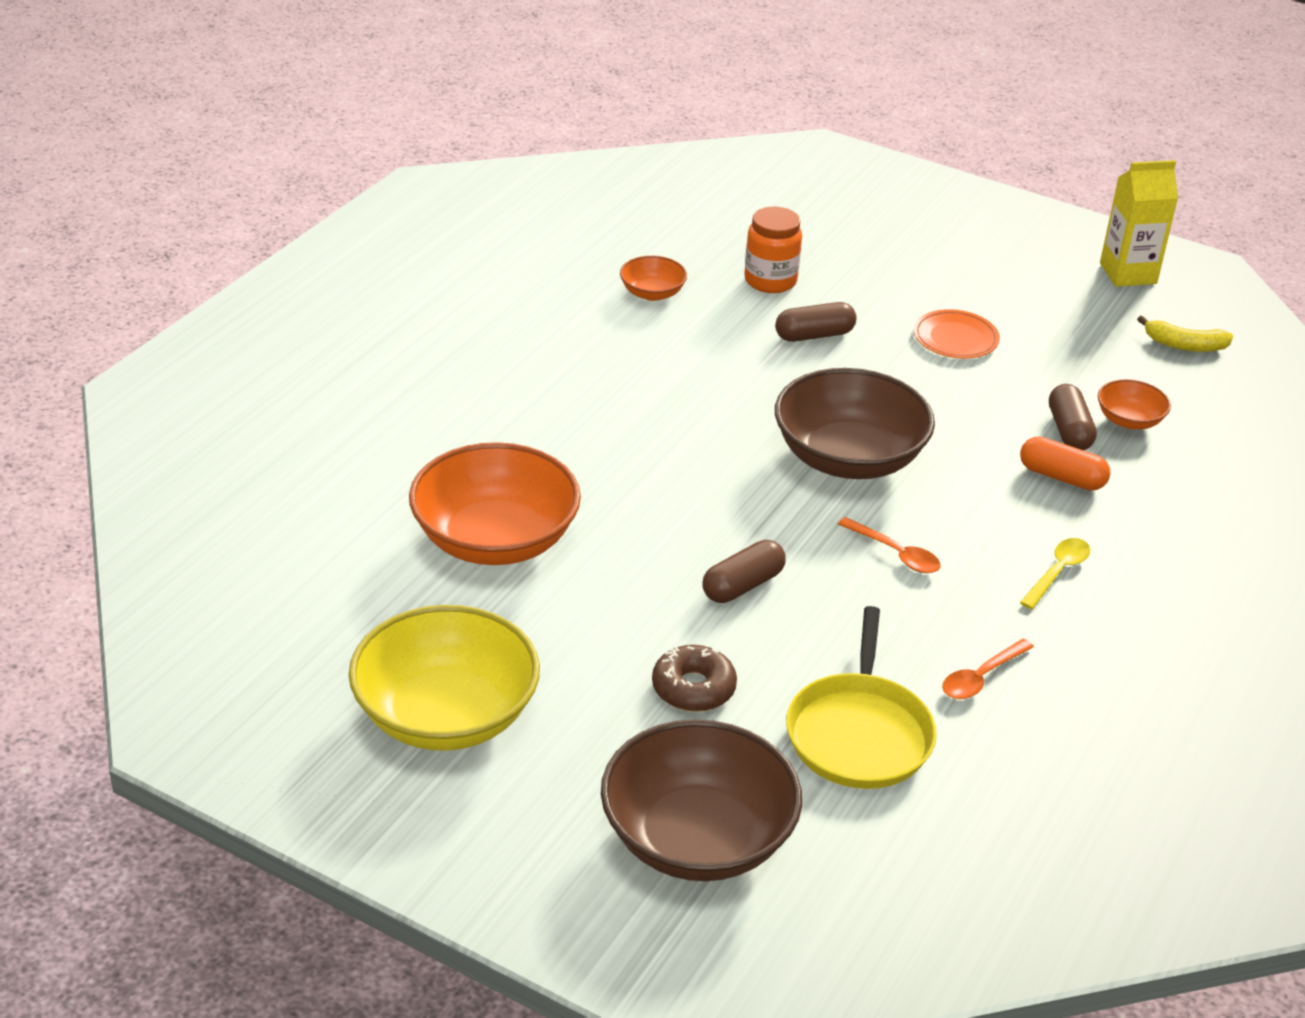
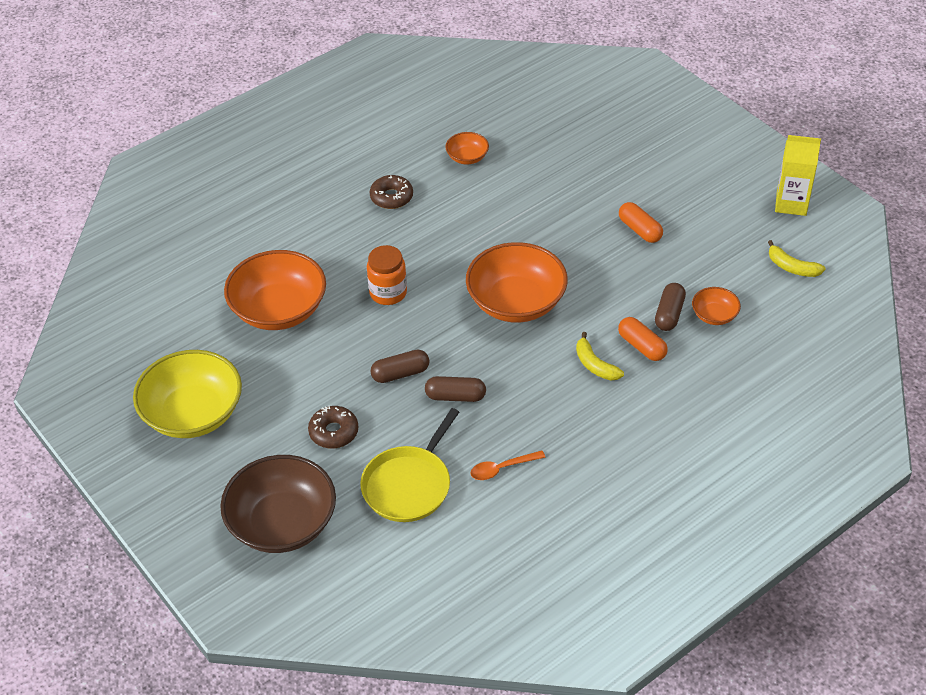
camera: 25 degrees right, 10 degrees up
orange jar [744,207,802,293] -> orange jar moved to [367,245,407,305]
brown capsule [775,302,857,342] -> brown capsule moved to [425,376,486,402]
brown bowl [775,368,935,479] -> orange bowl [466,242,568,323]
orange spoon [838,517,941,573] -> none
orange plate [914,309,1000,359] -> orange capsule [619,202,663,243]
yellow spoon [1020,538,1090,609] -> none
none -> brown donut [370,175,413,209]
none -> yellow banana [576,332,624,381]

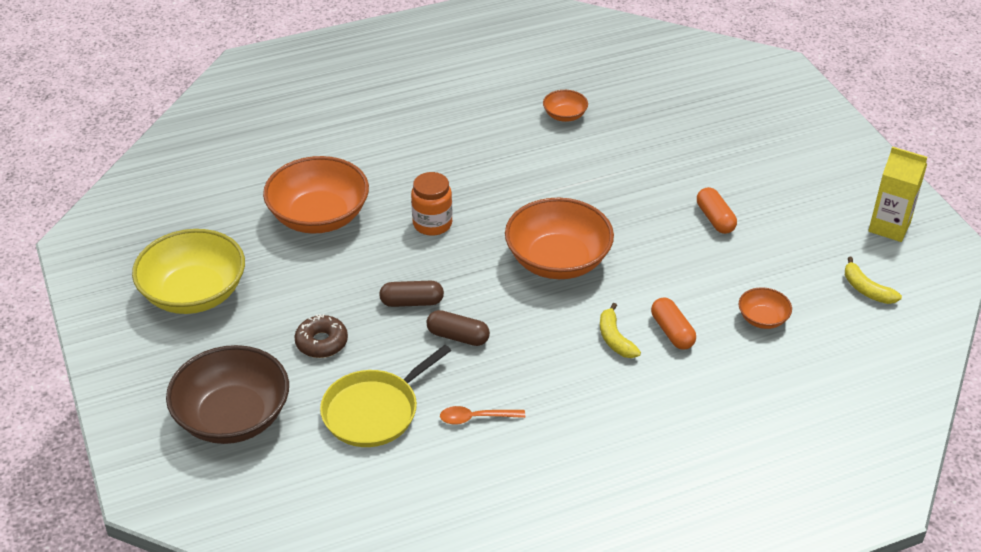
camera: 15 degrees right, 5 degrees down
brown donut [370,175,413,209] -> none
brown capsule [655,283,686,331] -> none

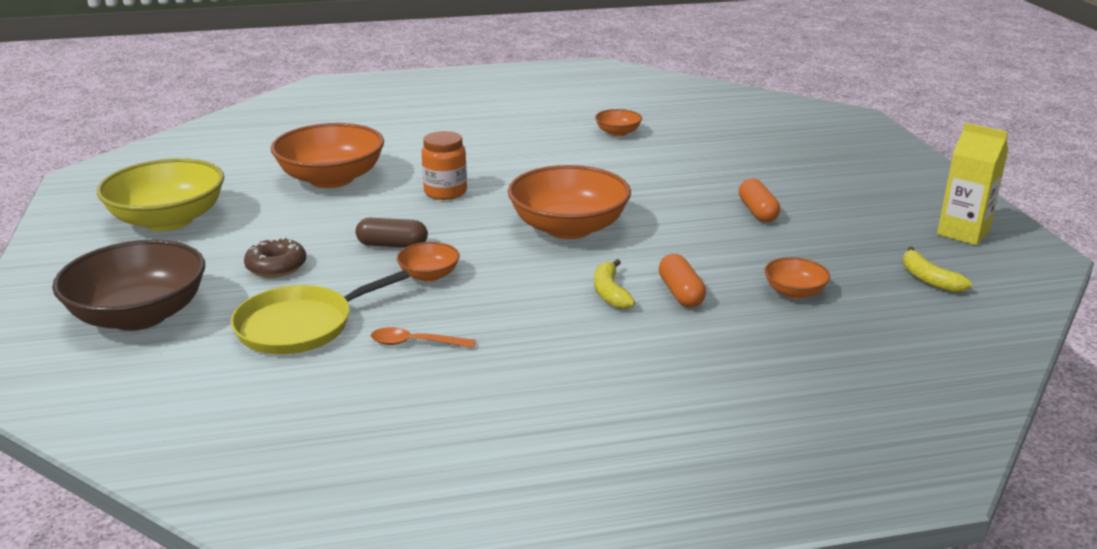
camera: 10 degrees right, 15 degrees down
brown capsule [426,310,490,346] -> orange bowl [397,242,460,282]

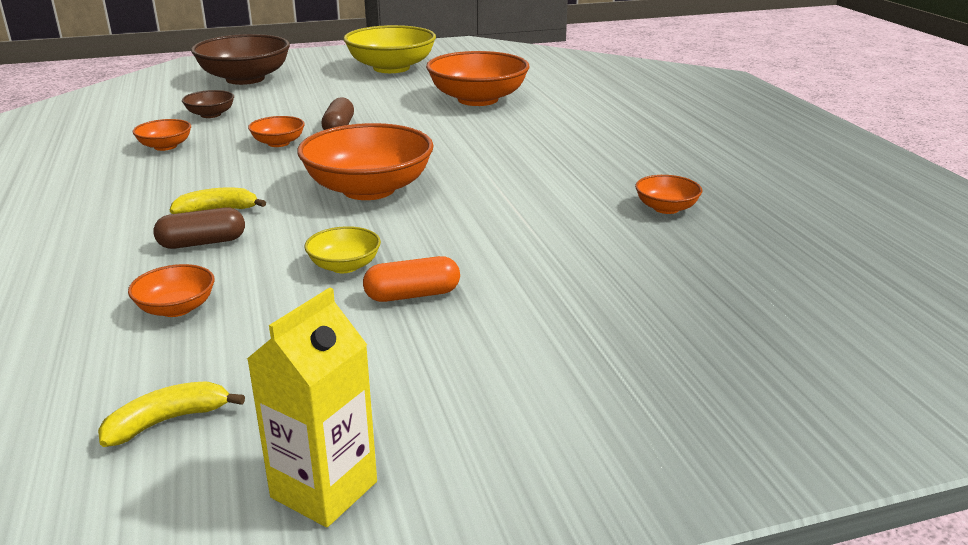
camera: 85 degrees right, 0 degrees up
yellow pan [231,270,410,354] -> brown bowl [182,90,234,118]
brown donut [244,237,306,278] -> none
orange spoon [371,327,476,348] -> orange bowl [133,119,191,151]
orange jar [421,131,467,200] -> none
orange capsule [659,254,706,307] -> brown capsule [153,208,245,249]
none -> yellow bowl [305,226,381,273]

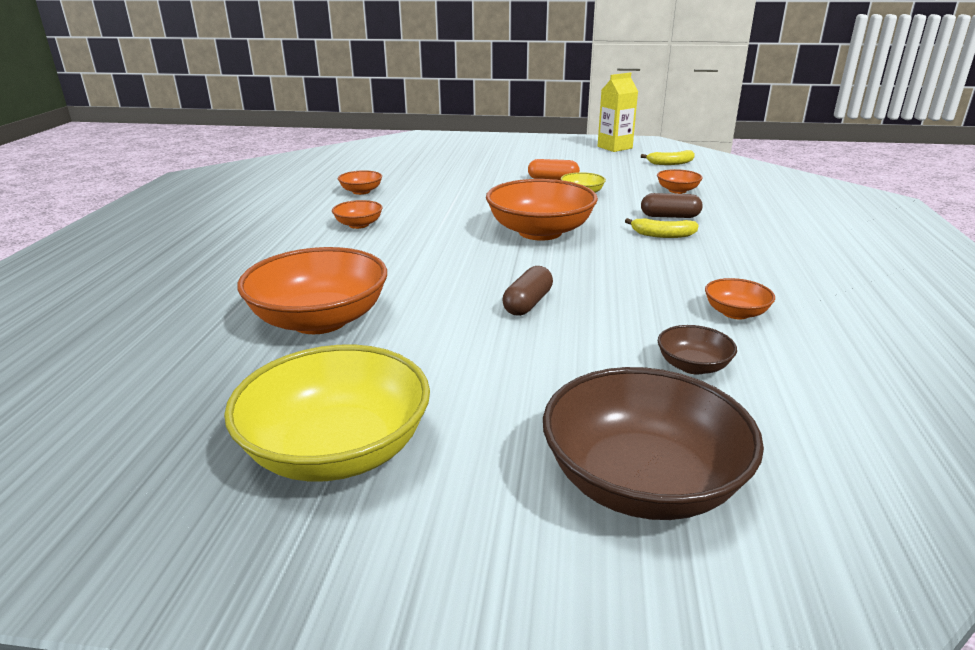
camera: 155 degrees left, 0 degrees up
orange bowl [248,116,305,147] -> orange bowl moved to [332,200,383,229]

